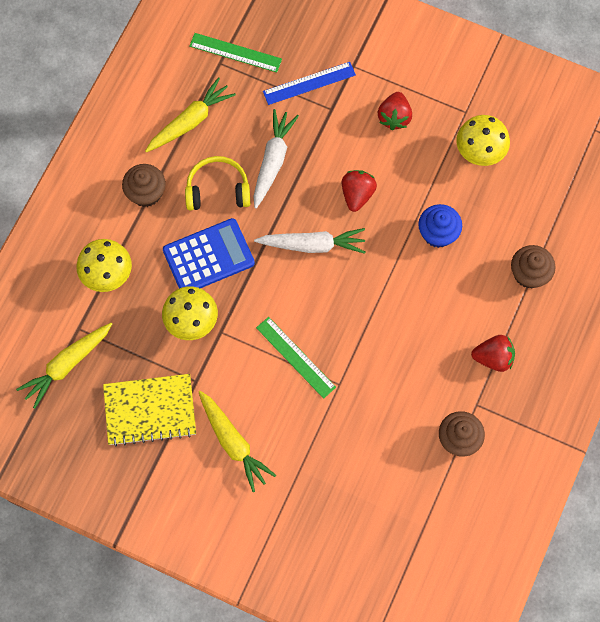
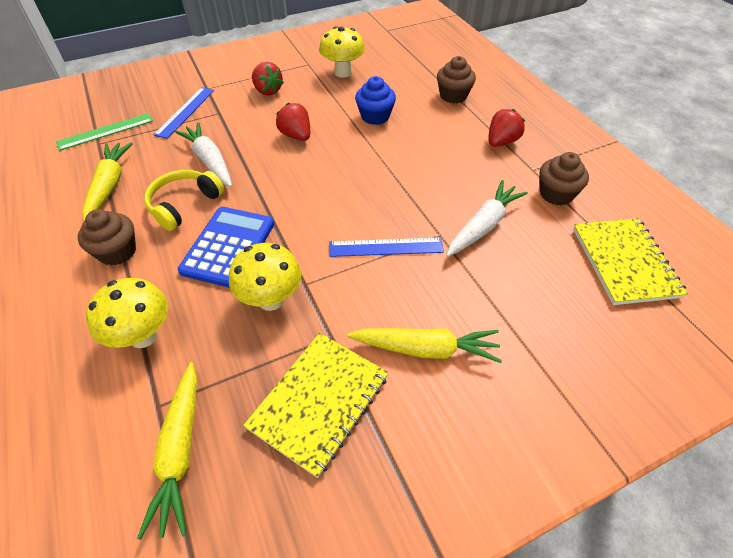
camera: 50 degrees left, 20 degrees down
white carrot [254,228,366,254] -> white carrot moved to [446,180,528,257]
green ruler [256,317,336,399] -> blue ruler [330,238,444,257]
none -> yellow notebook [573,218,688,305]

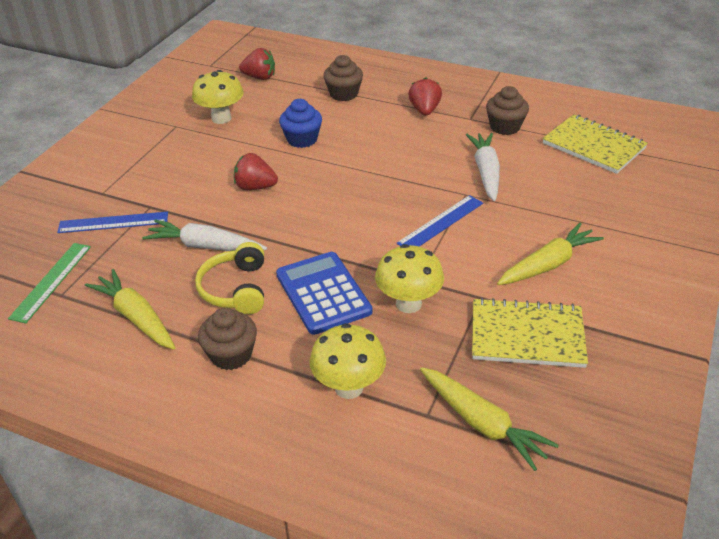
camera: 40 degrees left, 10 degrees down
blue ruler [154,87,214,139] -> blue ruler turned 75 degrees counterclockwise [57,212,168,233]
yellow notebook [243,333,388,478] -> yellow notebook turned 75 degrees counterclockwise [472,298,588,368]
red strawberry [252,62,284,96] -> red strawberry moved to [239,48,275,80]

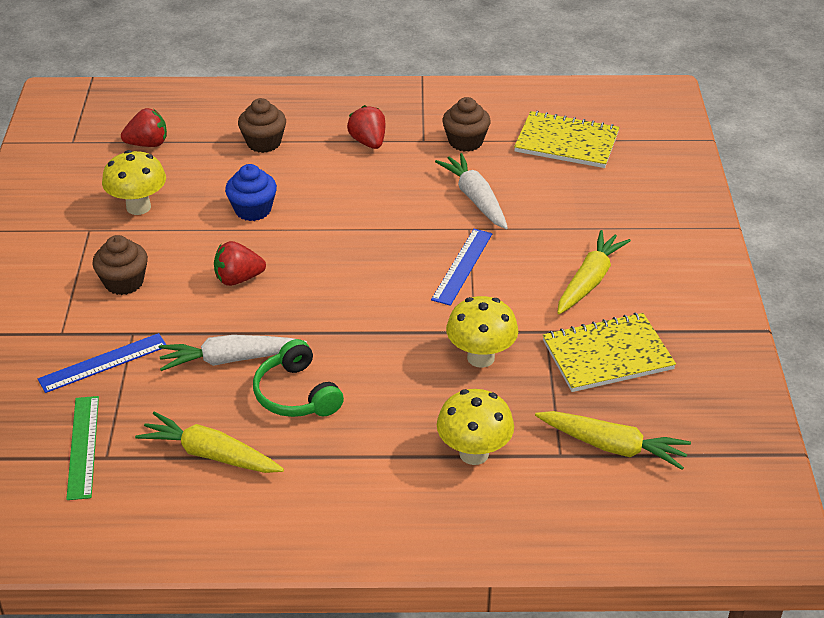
camera: 25 degrees left, 0 degrees up
yellow headphones [195,242,264,314] -> green headphones [253,339,344,417]
brown cupcake [198,308,257,370] -> brown cupcake moved to [92,235,148,295]
blue calculator [276,252,372,335] -> none

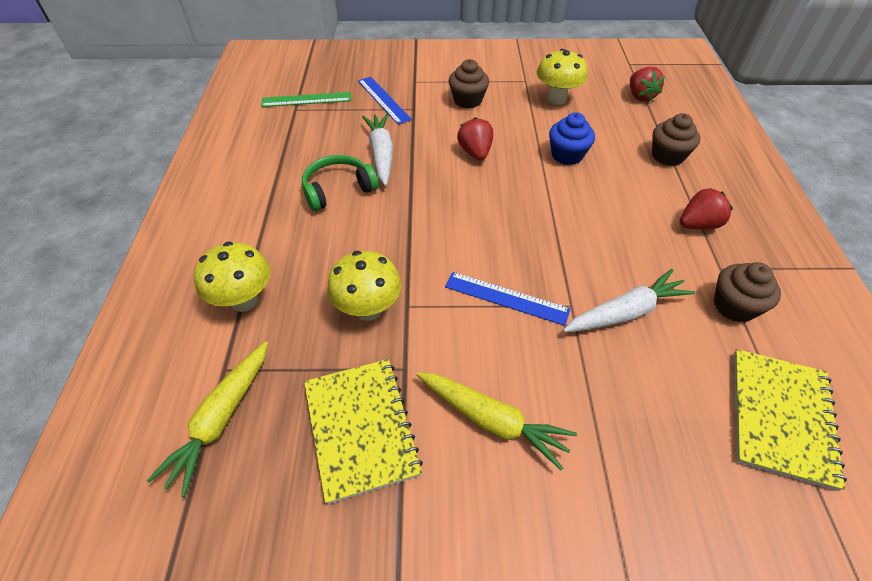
camera: 90 degrees right, 10 degrees up
yellow carrot [135,412,284,473] -> none

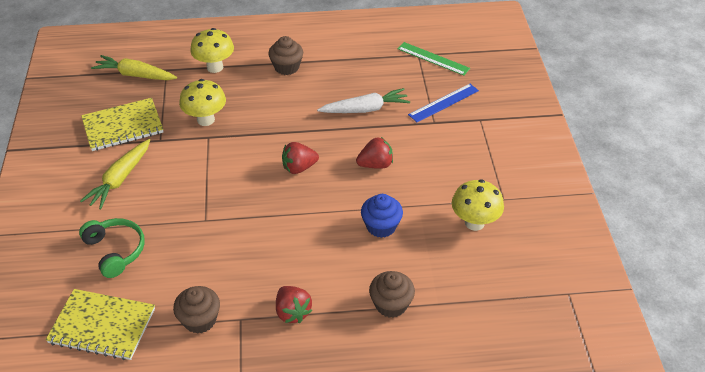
camera: 85 degrees right, 5 degrees down
green ruler [261,92,351,107] -> green ruler turned 45 degrees counterclockwise [398,42,470,76]
green headphones [302,155,378,211] -> green headphones moved to [79,218,145,278]
blue ruler [445,272,570,326] -> none
brown cupcake [449,59,489,109] -> brown cupcake moved to [268,36,303,75]
white carrot [563,269,696,332] -> none
red strawberry [630,67,665,102] -> red strawberry moved to [282,142,319,174]

